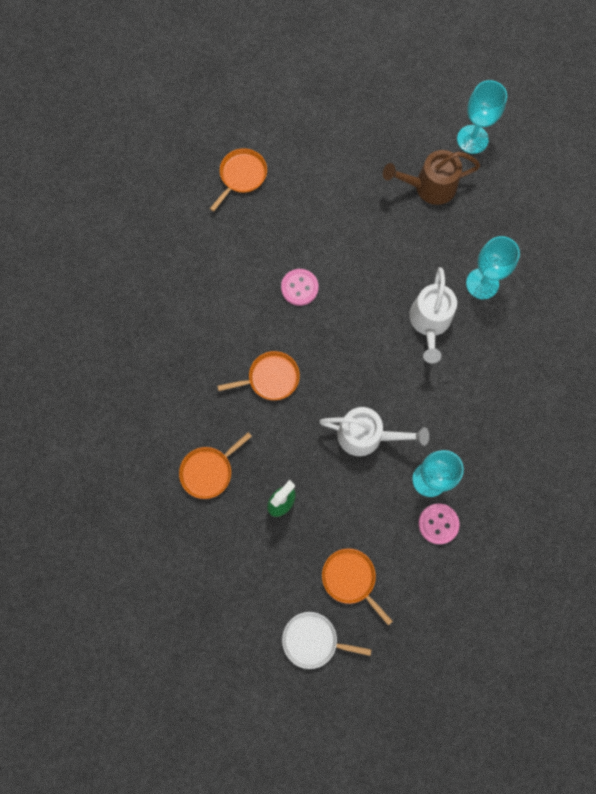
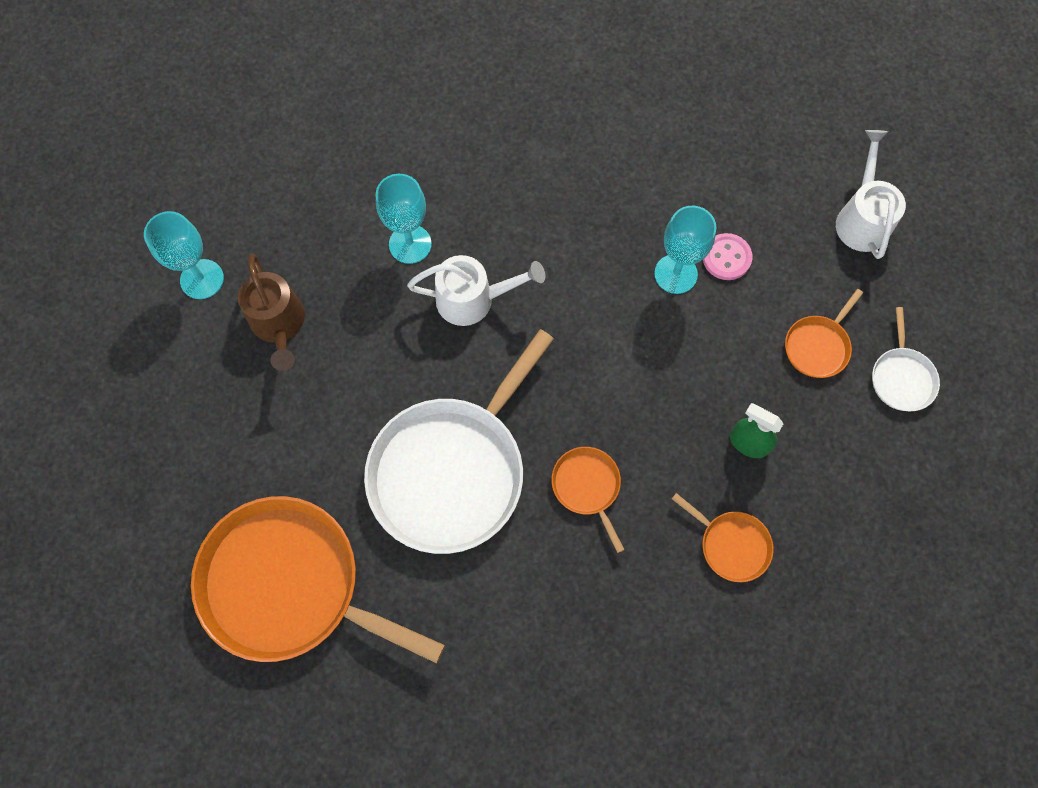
camera: 100 degrees left, 5 degrees down
orange pan [210,148,267,211] -> orange pan [191,496,445,664], size x2.26
pink button [281,269,319,306] -> white pan [364,329,554,554]
white watering can [319,407,429,456] -> white watering can moved to [836,130,906,259]

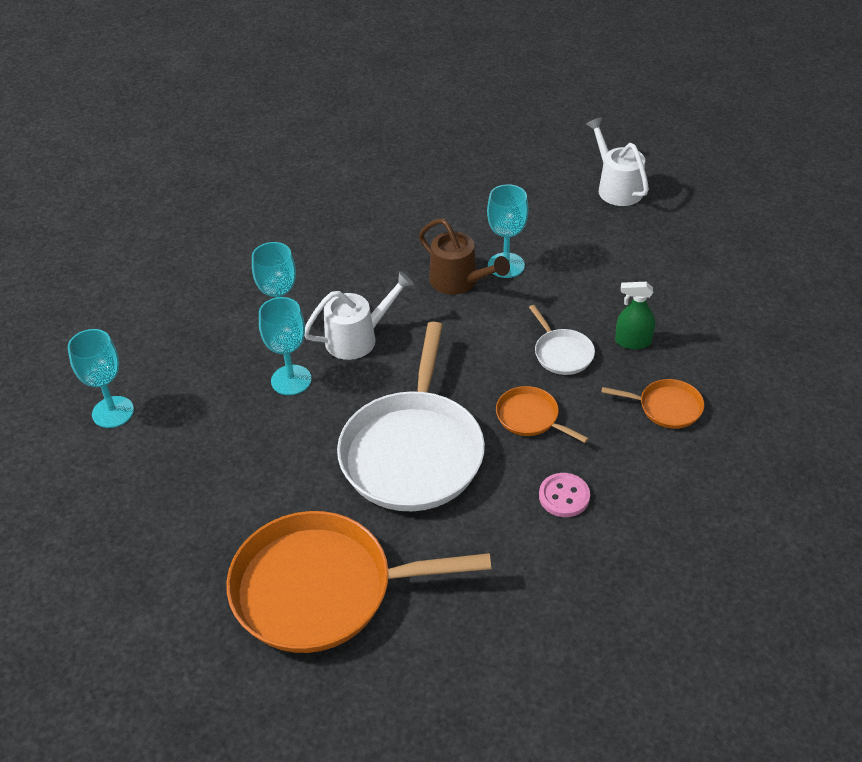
camera: 25 degrees left, 25 degrees down
brown watering can [238,254,305,371] -> brown watering can moved to [419,218,510,295]
pink button [703,233,752,280] -> pink button moved to [539,473,590,517]
orange pan [785,289,863,378] -> none
white pan [872,307,940,411] -> white pan moved to [529,305,595,375]
none -> turquoise goblet [259,297,311,395]

